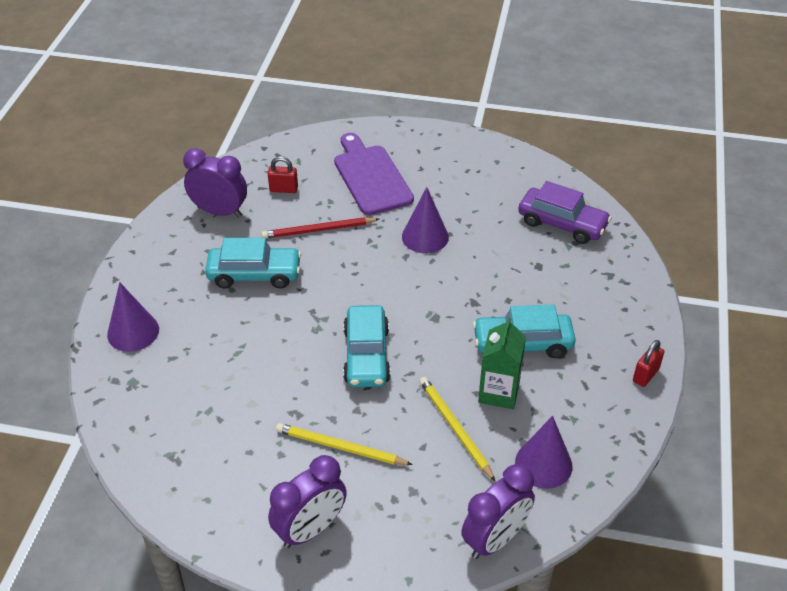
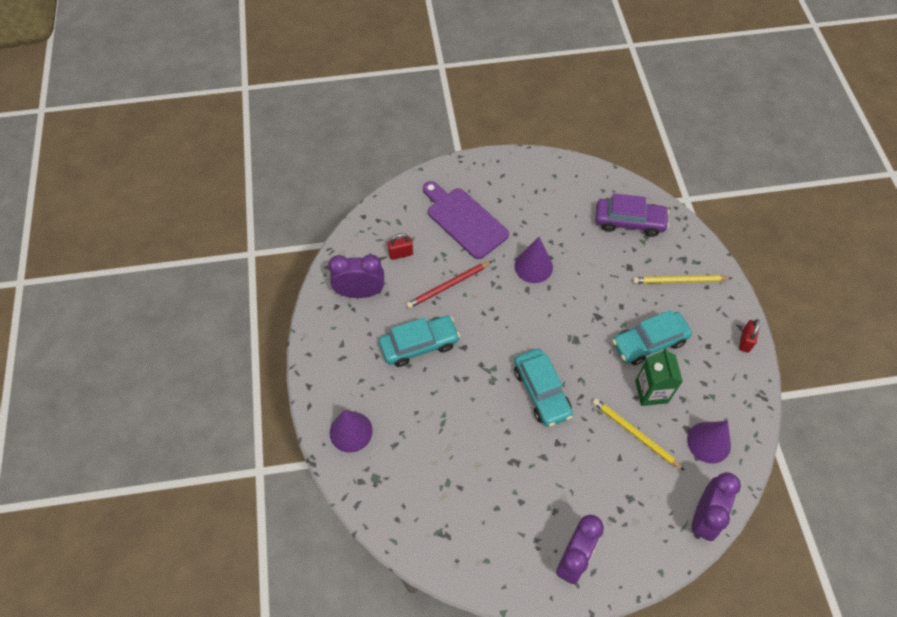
camera: 20 degrees left, 15 degrees up
yellow pencil [276,423,413,465] -> yellow pencil moved to [633,275,732,284]

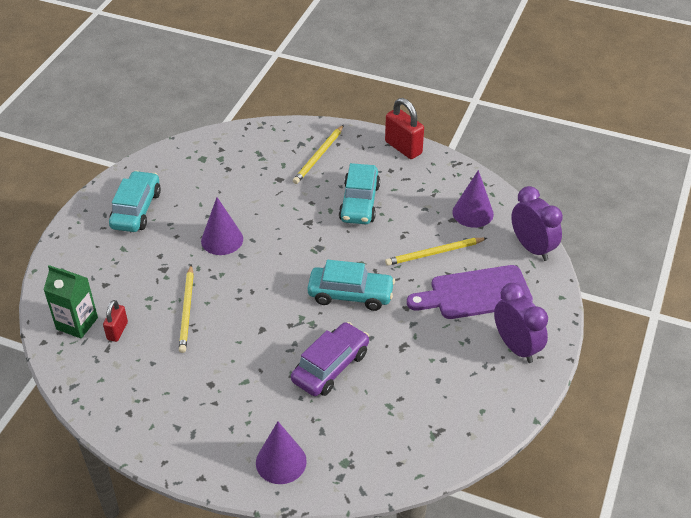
camera: 60 degrees left, 15 degrees down
purple clock [328,254,384,298] -> none
turquoise car [379,316,460,367] -> turquoise car moved to [109,171,161,232]
red pencil [406,261,492,309] -> yellow pencil [179,265,194,353]
purple cutting board [423,181,509,259] -> purple cutting board moved to [407,265,533,319]
purple car [595,193,670,237] -> purple car moved to [291,322,369,396]
green carton [635,348,683,406] -> green carton moved to [44,265,98,339]
red padlock [739,319,760,352] -> red padlock [385,98,424,159], size x1.68

